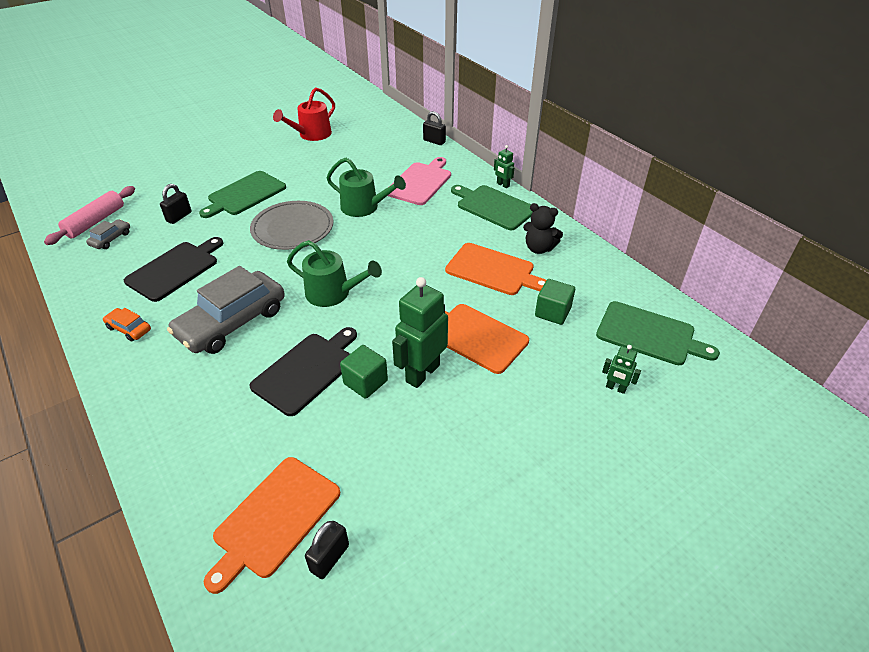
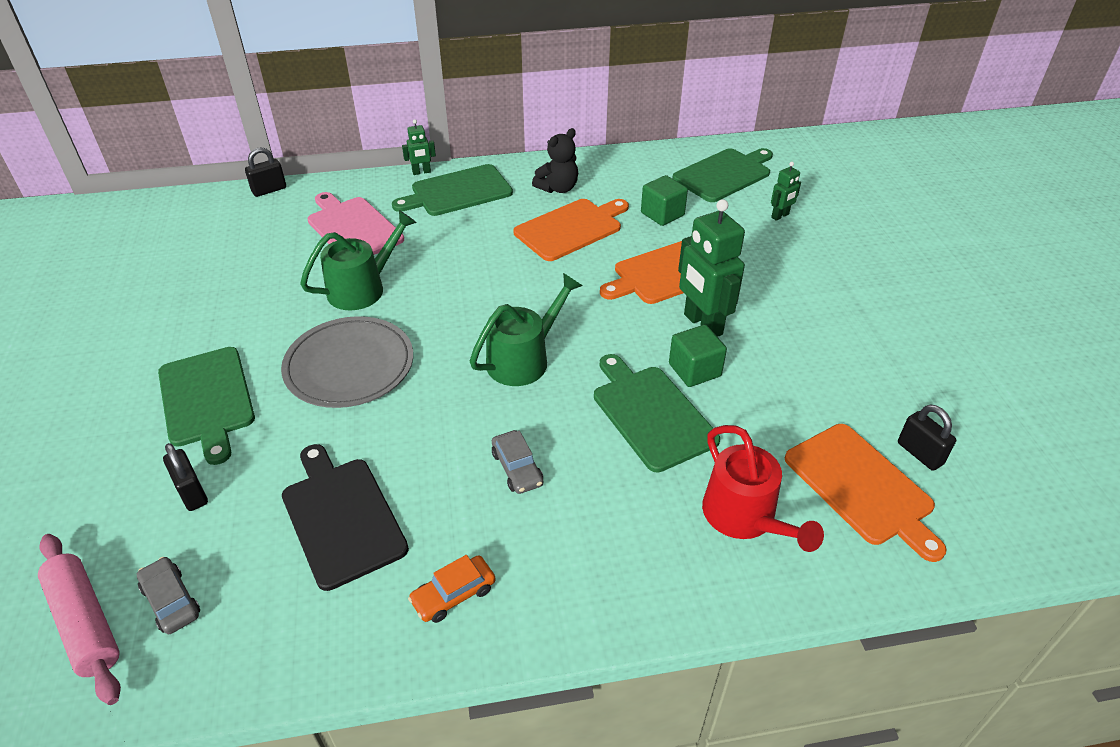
camera: 65 degrees left, 0 degrees up
grey car [167,266,285,354] -> grey car [492,430,543,494], size x0.44
black cutting board [249,327,357,416] -> green cutting board [594,354,720,473]
red watering can [273,87,335,141] -> red watering can moved to [702,425,824,552]

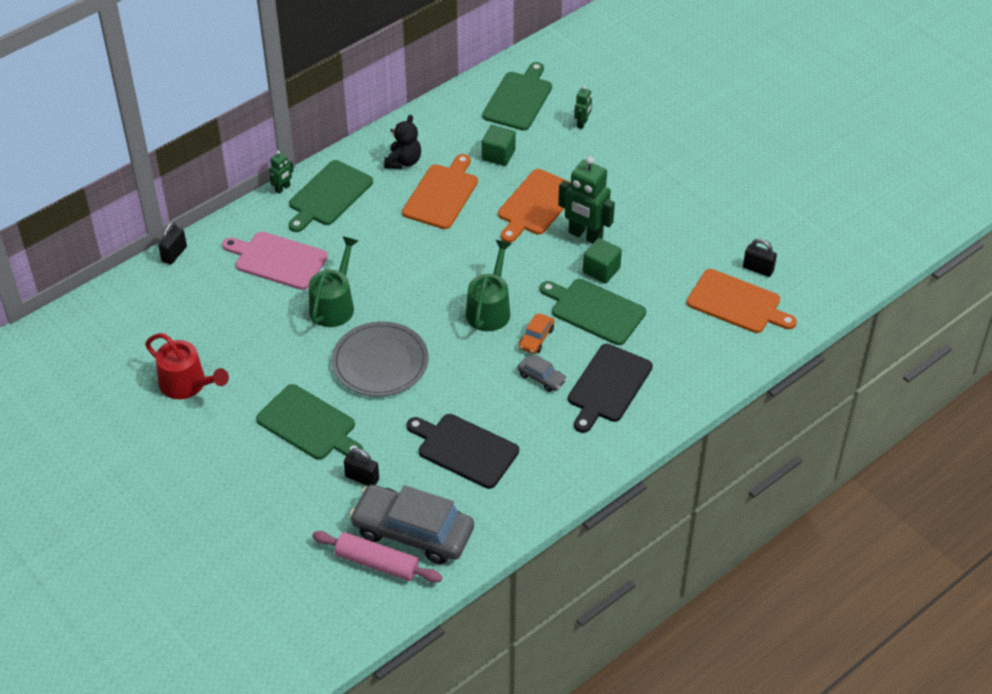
camera: 30 degrees left, 5 degrees up
grey car [137,557,200,634] -> grey car [349,485,474,564], size x2.25
orange car [408,555,495,623] -> orange car moved to [519,314,554,354]
red watering can [702,425,824,552] -> red watering can moved to [145,333,229,399]
none -> black cutting board [568,344,653,433]

